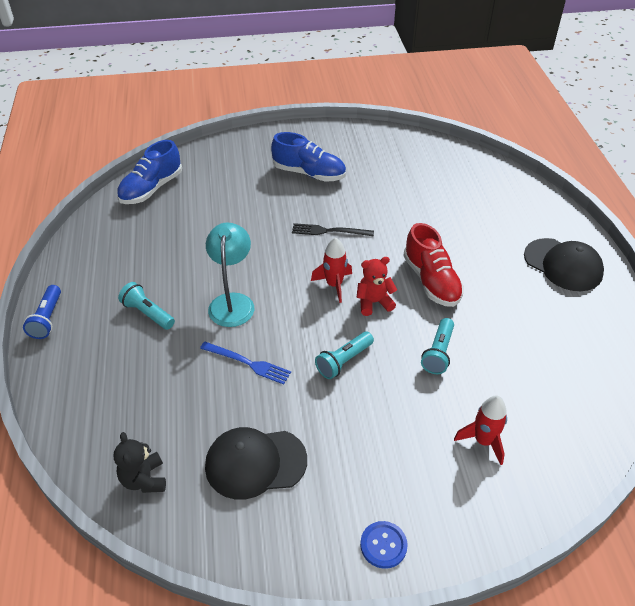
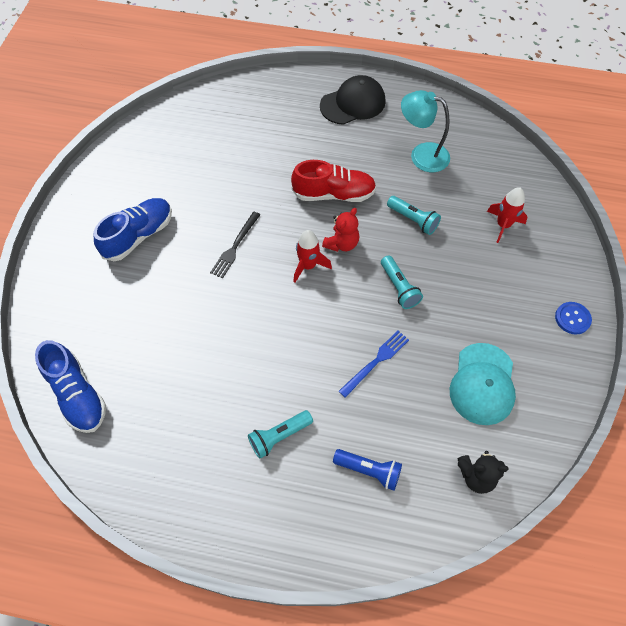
camera: 70 degrees left, 15 degrees up
blue flashlight [23,285,61,339] -> blue flashlight moved to [333,449,402,491]
black cap [205,427,307,500] -> turquoise cap [450,343,516,425]
turquoise lamp [206,222,255,327] -> turquoise lamp moved to [401,90,450,172]
red teddy bear [356,257,397,316] -> red teddy bear turned 150 degrees counterclockwise [322,208,359,252]

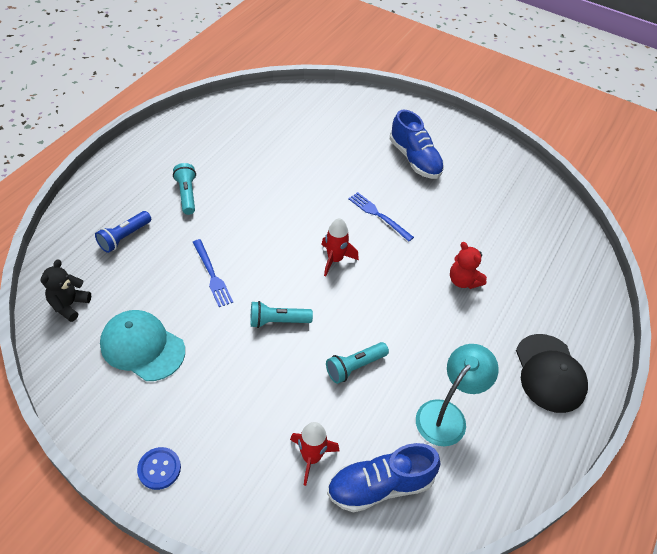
camera: 105 degrees right, 10 degrees down
blue shoe [35,340,106,433] -> blue shoe moved to [327,443,440,512]
black fork [210,212,260,279] -> blue fork [348,192,414,242]
red shoe [291,160,376,202] -> none
red teddy bear [322,208,359,252] -> red teddy bear moved to [450,242,487,289]

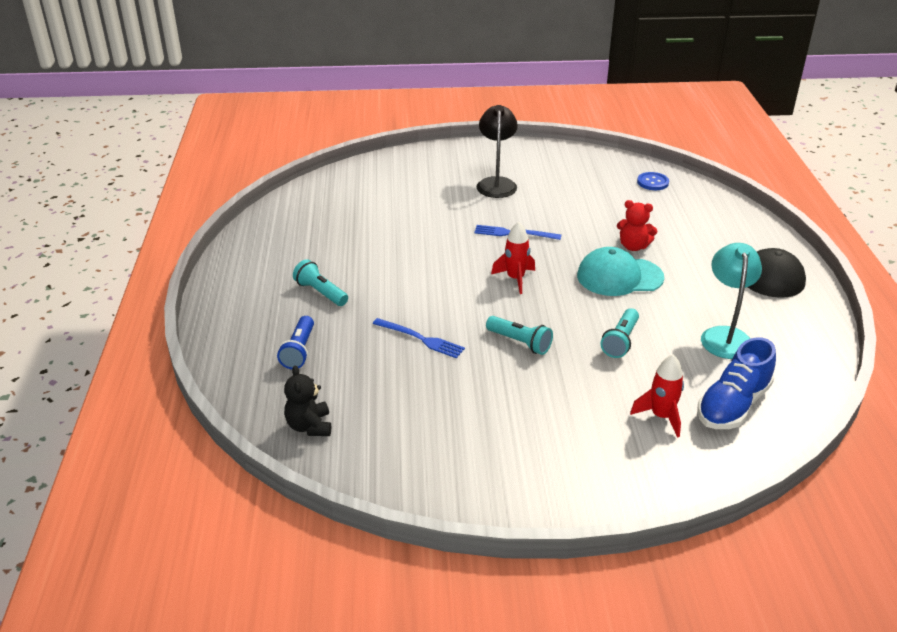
camera: 30 degrees left, 15 degrees down
turquoise cap [100,310,185,381] -> turquoise cap moved to [577,247,664,296]
blue button [137,447,181,490] -> blue button moved to [637,172,669,190]
turquoise flashlight [250,301,313,328] -> turquoise flashlight turned 105 degrees counterclockwise [486,316,553,355]
blue shoe [390,110,444,179] -> black lamp [477,105,518,198]

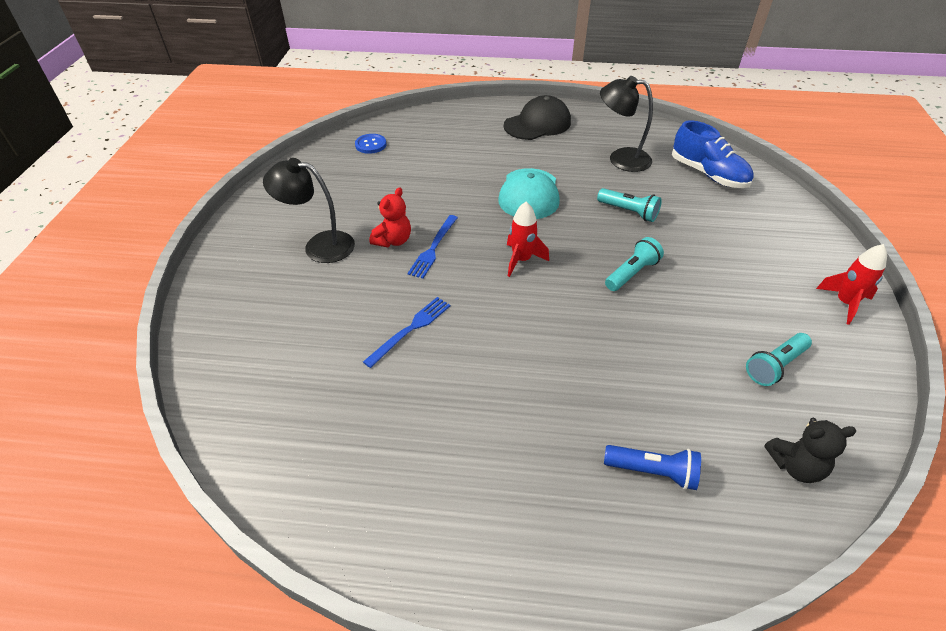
camera: 80 degrees left, 10 degrees up
turquoise flashlight [293,259,348,306] -> turquoise flashlight moved to [746,333,812,386]
blue fork [373,318,465,359] -> blue fork moved to [363,297,451,368]
red teddy bear [617,200,657,251] -> red teddy bear moved to [369,187,411,247]
red rocket [630,355,684,438] -> red rocket moved to [816,244,887,325]
turquoise lamp [701,243,762,359] -> black lamp [600,76,653,172]

